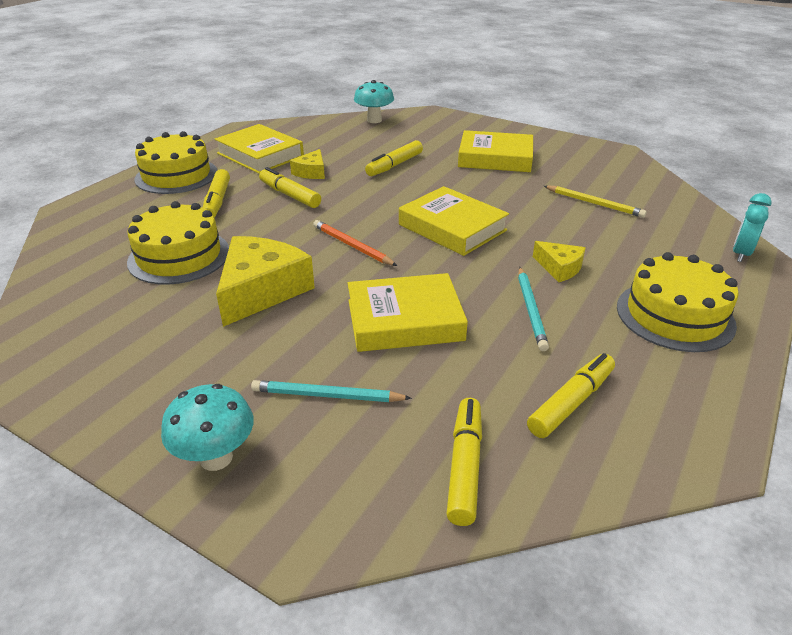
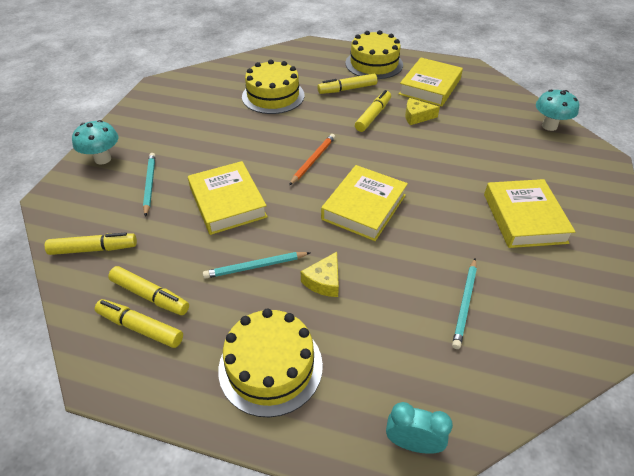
camera: 75 degrees right, 10 degrees up
yellow cheese [216,236,315,327] -> none
yellow marker [365,140,423,176] -> yellow marker moved to [95,299,183,348]
yellow pencil [544,185,647,218] -> turquoise pencil [452,259,477,349]

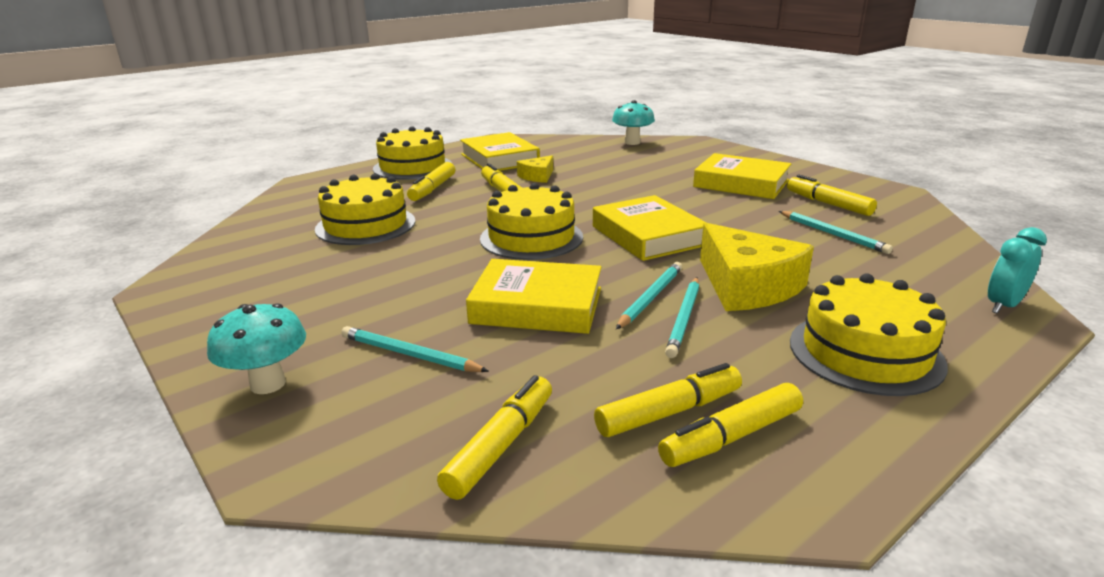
camera: 55 degrees left, 20 degrees down
orange pencil [289,134,335,185] -> yellow cake [480,183,583,260]
yellow cheese [301,252,339,297] -> yellow cheese [700,223,814,311], size x1.91
none -> turquoise pencil [616,262,682,329]
none -> yellow marker [787,174,877,216]

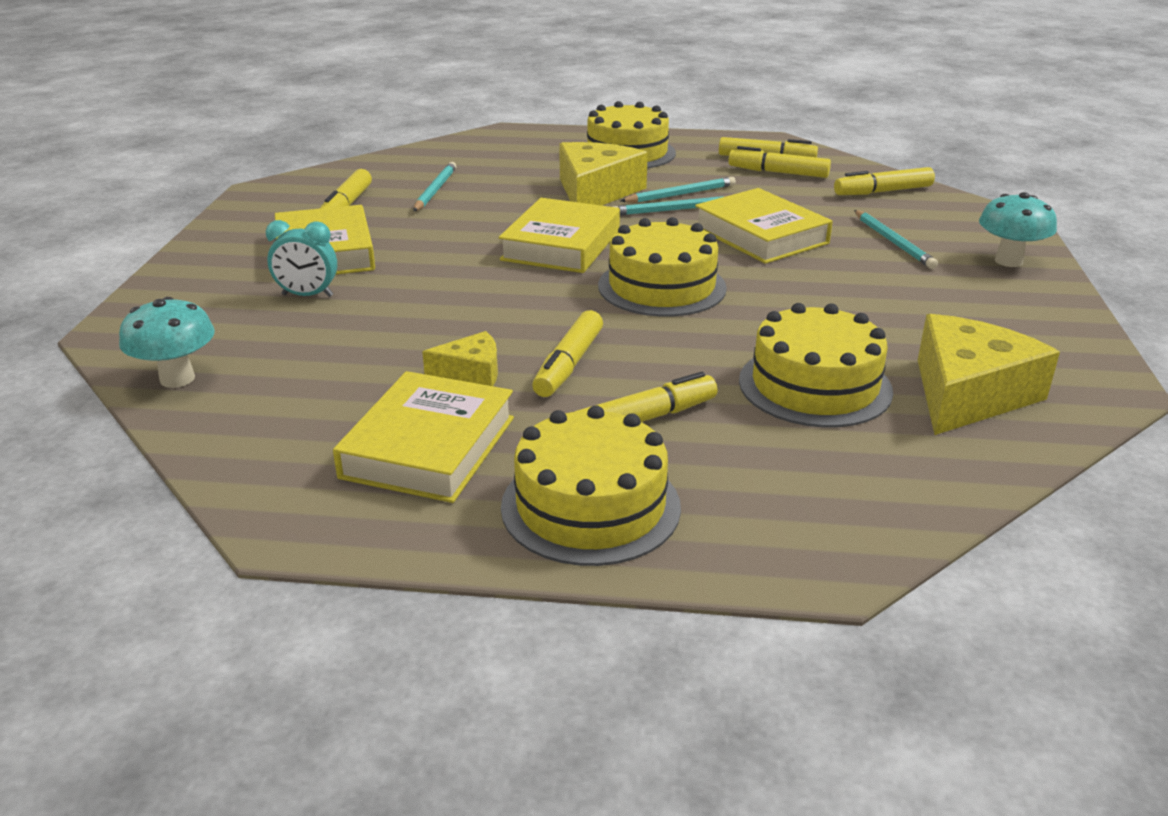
camera: 135 degrees left, 5 degrees up
turquoise clock [988,227,1047,314] -> turquoise clock moved to [266,220,337,297]
none -> yellow cheese [918,314,1060,435]

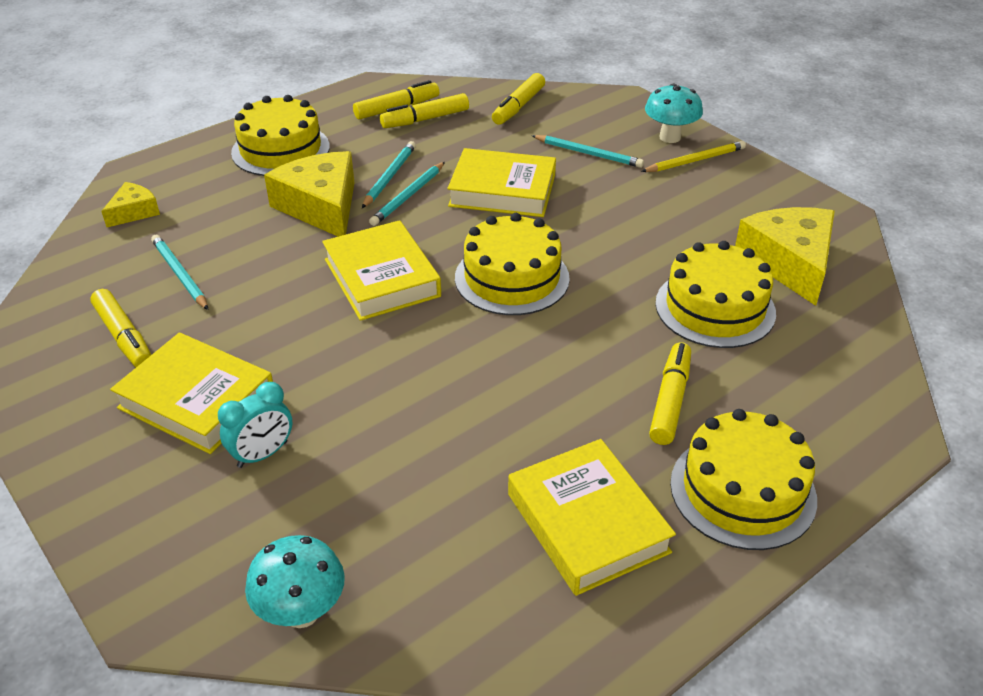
camera: 45 degrees left, 10 degrees up
yellow cheese [422,331,498,386] -> yellow cheese moved to [101,182,160,227]
yellow marker [532,310,603,397] -> none
none -> yellow pencil [641,141,746,172]

